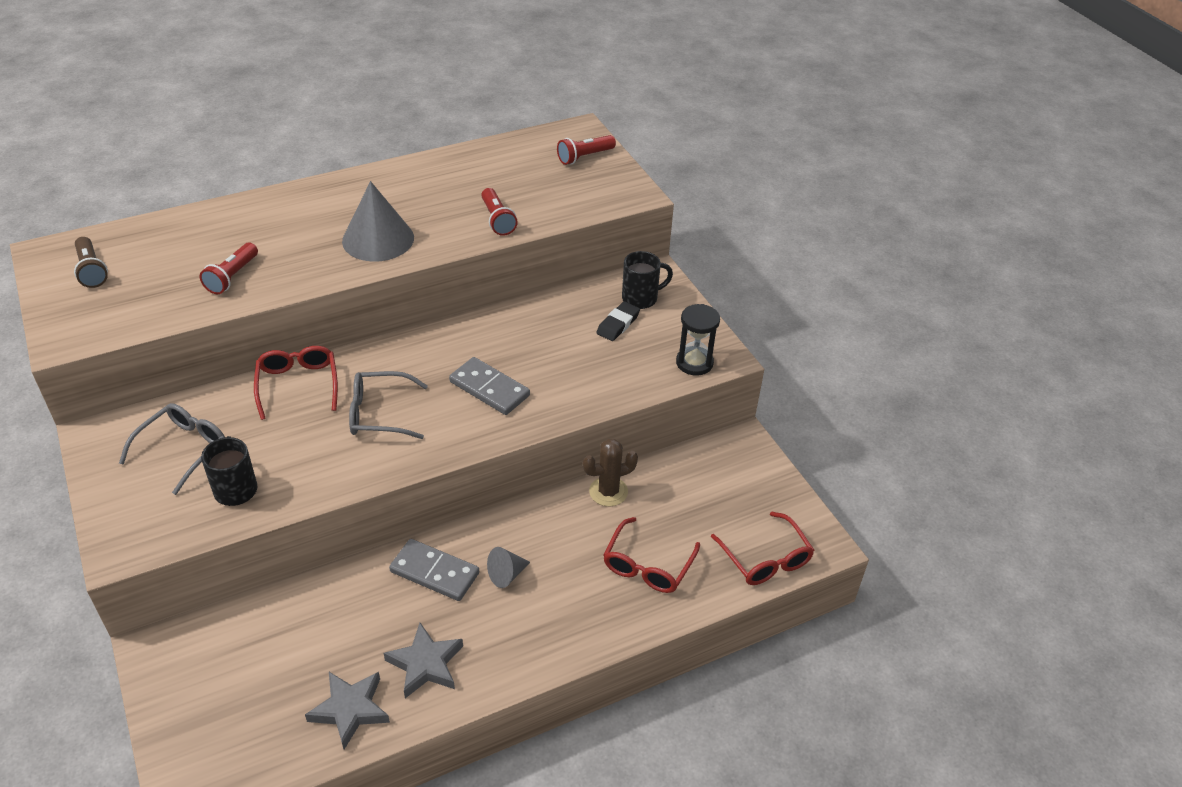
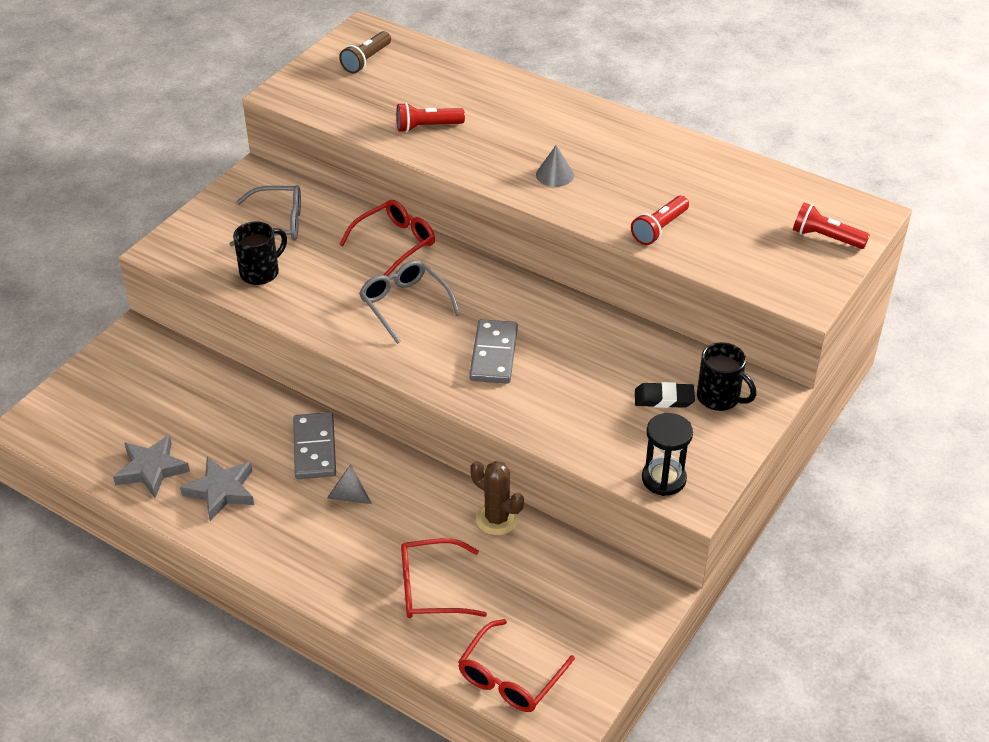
camera: 60 degrees right, 0 degrees up
grey cone [342,181,414,262] -> grey cone [536,145,574,187], size x0.51

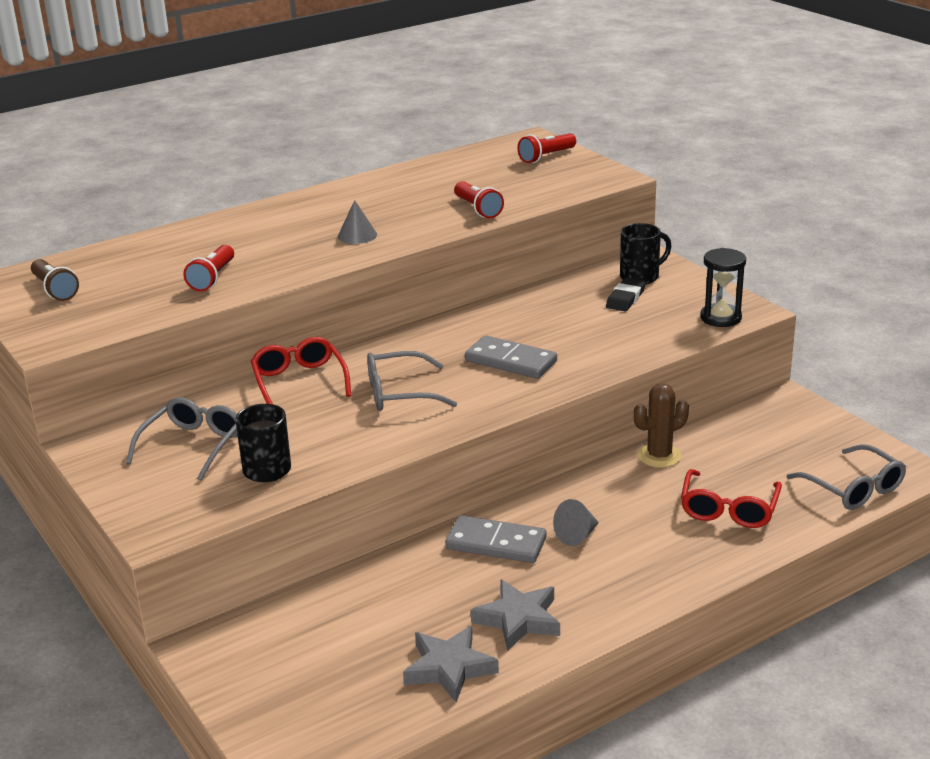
camera: 65 degrees left, 15 degrees down
red glasses [458,619,575,712] -> grey glasses [787,444,906,510]

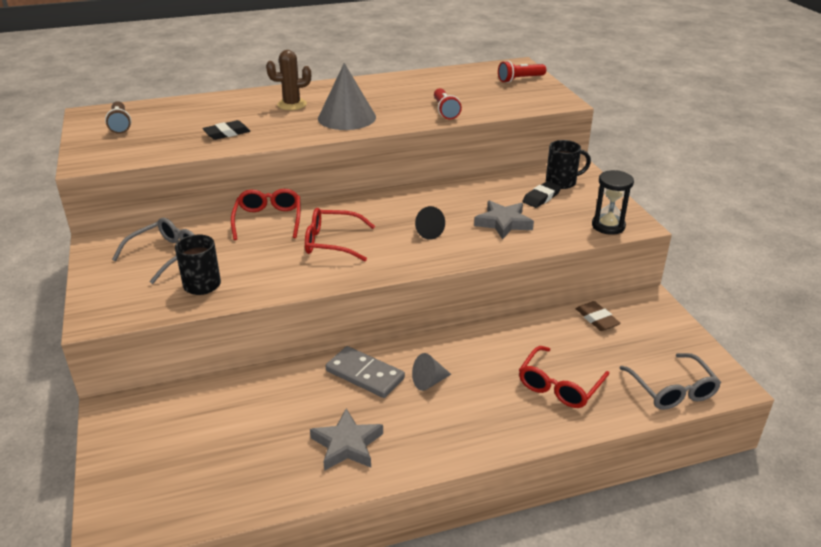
camera: 15 degrees right, 5 degrees up
red flashlight [183,245,234,291] -> black eraser [203,120,250,140]
grey cone [338,200,377,244] -> grey cone [318,63,376,130], size x1.96
grey glasses [367,351,457,411] -> red glasses [305,208,375,261]
grey star [403,626,499,703] -> grey star moved to [474,200,534,240]
grey domino [465,335,557,379] -> black cone [415,206,445,240]
brown cactus [634,383,689,468] -> brown cactus moved to [266,50,311,110]
none -> brown eraser [576,301,621,331]

